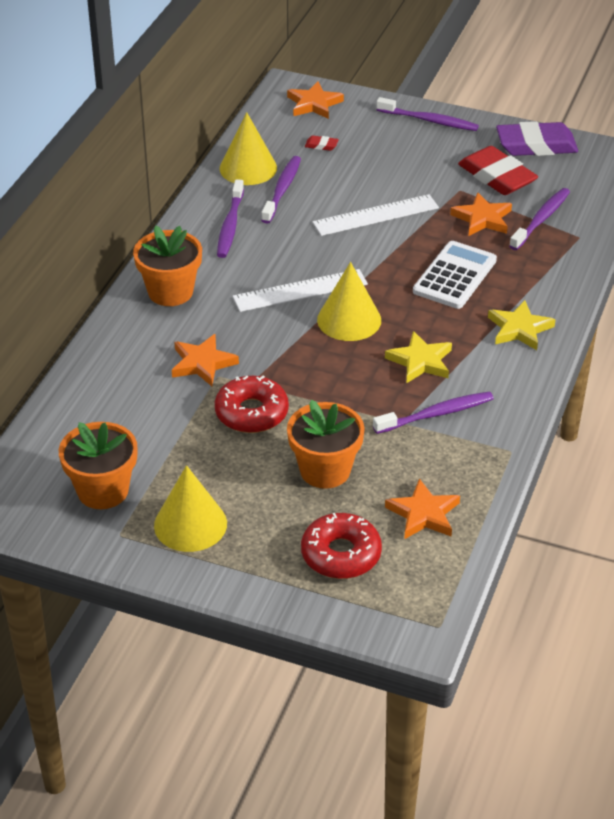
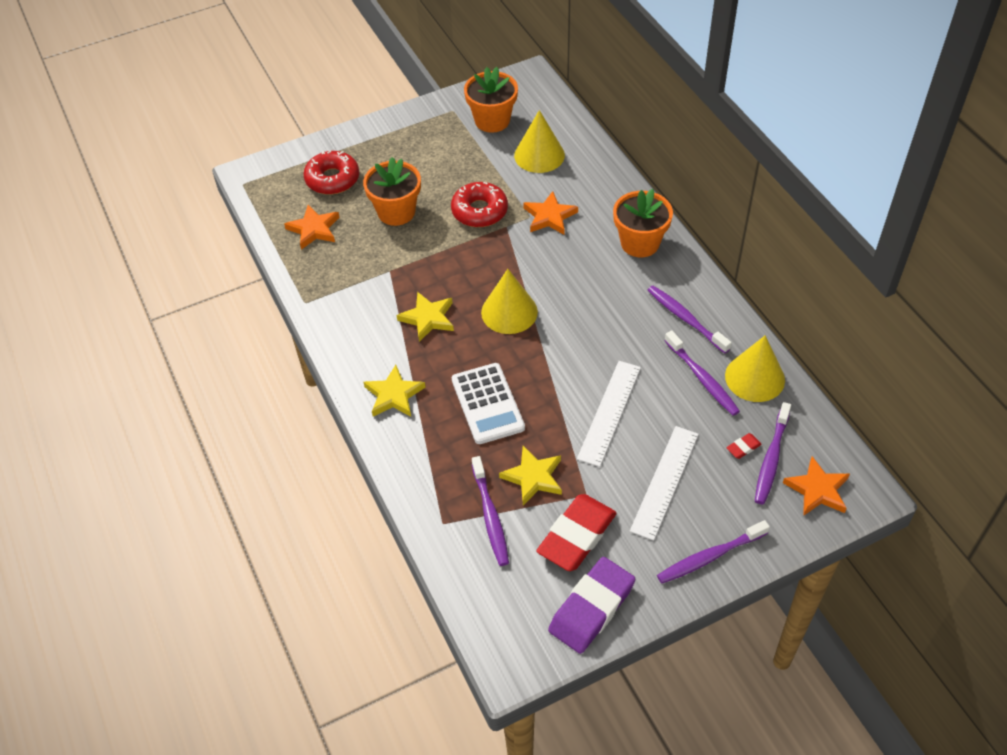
camera: 135 degrees right, 10 degrees up
yellow cone [154,465,227,552] -> yellow cone moved to [514,110,565,173]
white ruler [233,269,368,312] -> white ruler moved to [630,426,699,541]
purple toothbrush [373,391,494,434] -> purple toothbrush moved to [755,402,791,504]
orange star [450,192,512,236] -> yellow star [499,446,562,505]
red eraser [458,146,538,195] -> red eraser turned 60 degrees counterclockwise [536,494,617,571]

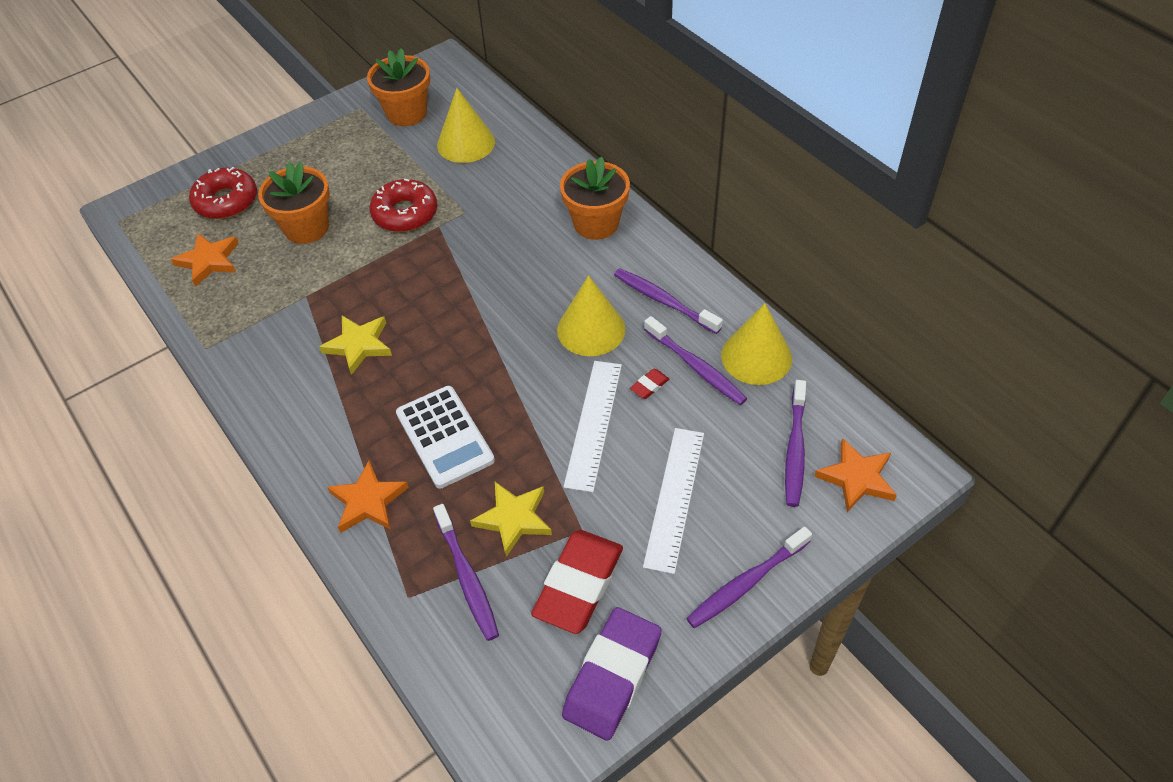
camera: 10 degrees left, 0 degrees up
yellow star [363,365,426,417] -> none
yellow cone [481,269,538,334] -> yellow cone moved to [557,275,625,356]
orange star [523,191,578,235] -> orange star moved to [327,461,409,533]
red eraser [726,433,762,459] -> red eraser moved to [630,369,669,399]

